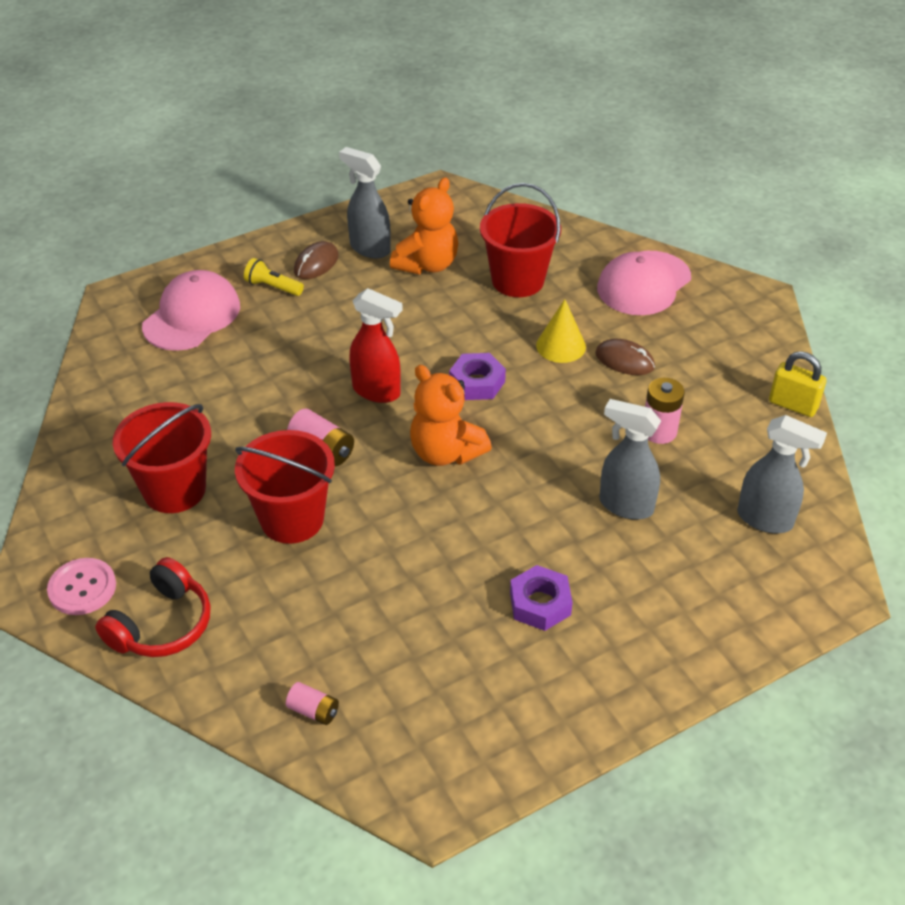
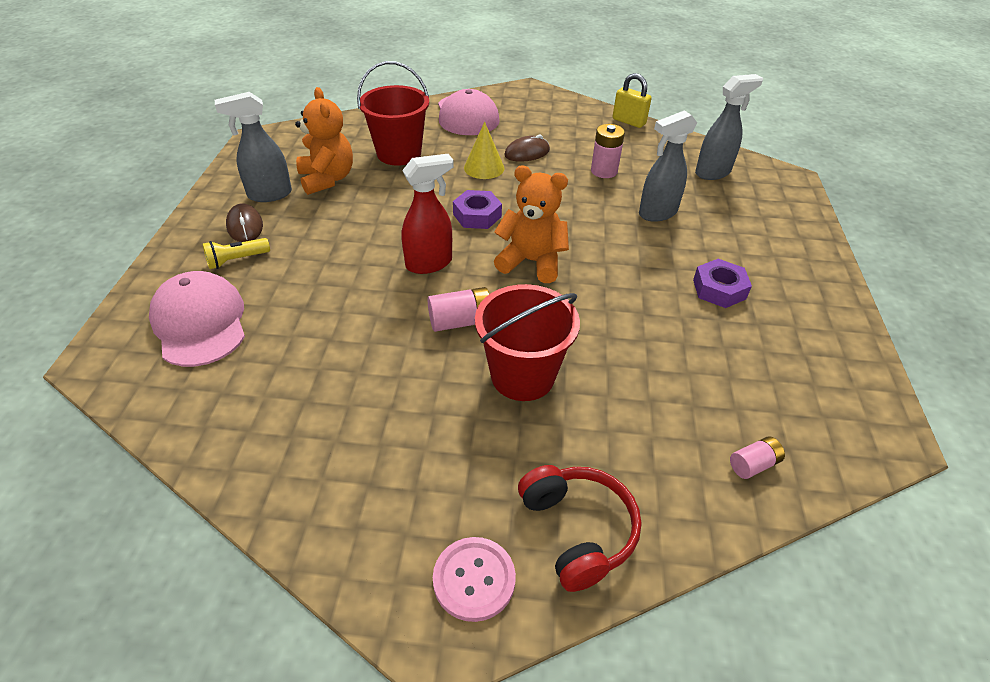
camera: 55 degrees left, 0 degrees up
red bucket [113,402,211,513] -> none
orange teddy bear [410,365,492,466] -> orange teddy bear turned 150 degrees counterclockwise [494,165,569,283]
yellow padlock [769,351,827,417] -> yellow padlock turned 60 degrees clockwise [613,73,652,128]

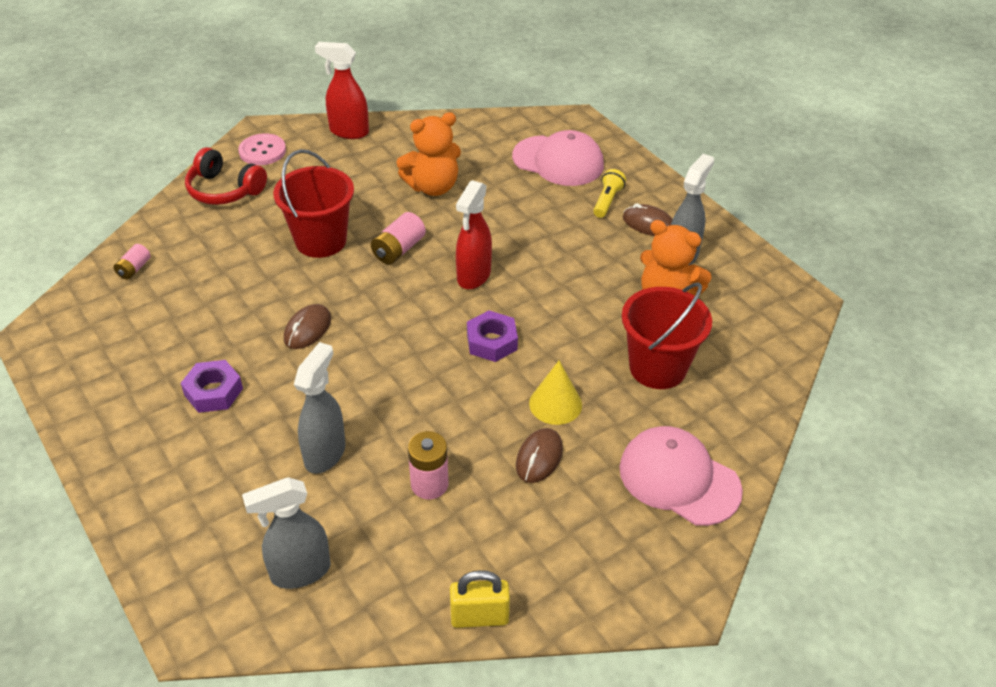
camera: 140 degrees right, 0 degrees up
orange teddy bear [494,165,569,283] -> orange teddy bear moved to [396,112,461,196]
grey spray bottle [695,74,763,180] -> grey spray bottle turned 45 degrees clockwise [242,477,331,589]
none -> brown mouse [284,304,331,349]
none -> red spray bottle [315,42,369,139]

